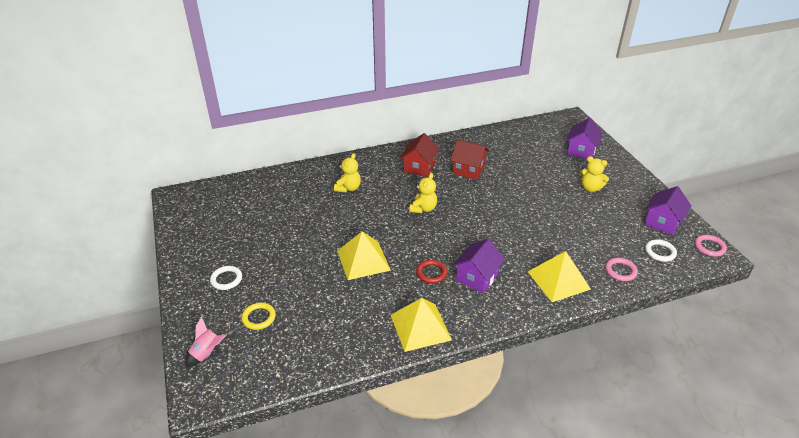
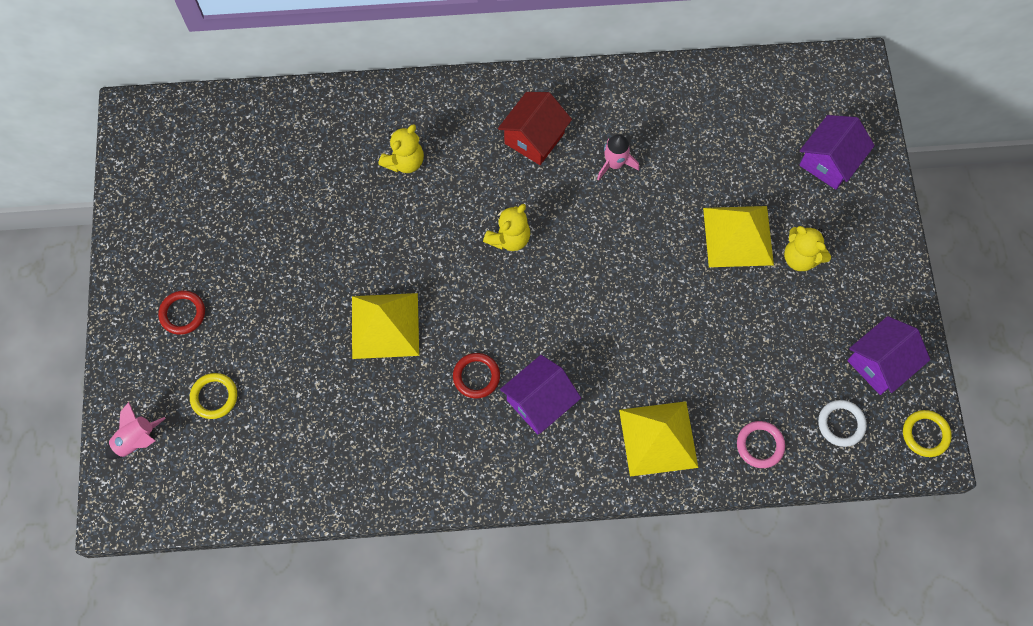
camera: 15 degrees right, 30 degrees up
white ring [210,266,242,290] -> red ring [158,291,205,335]
yellow pyramid [391,298,452,352] -> yellow pyramid moved to [703,206,774,267]
red house [450,139,489,180] -> pink rocket [597,134,639,181]
pink ring [695,235,727,257] -> yellow ring [903,410,952,457]

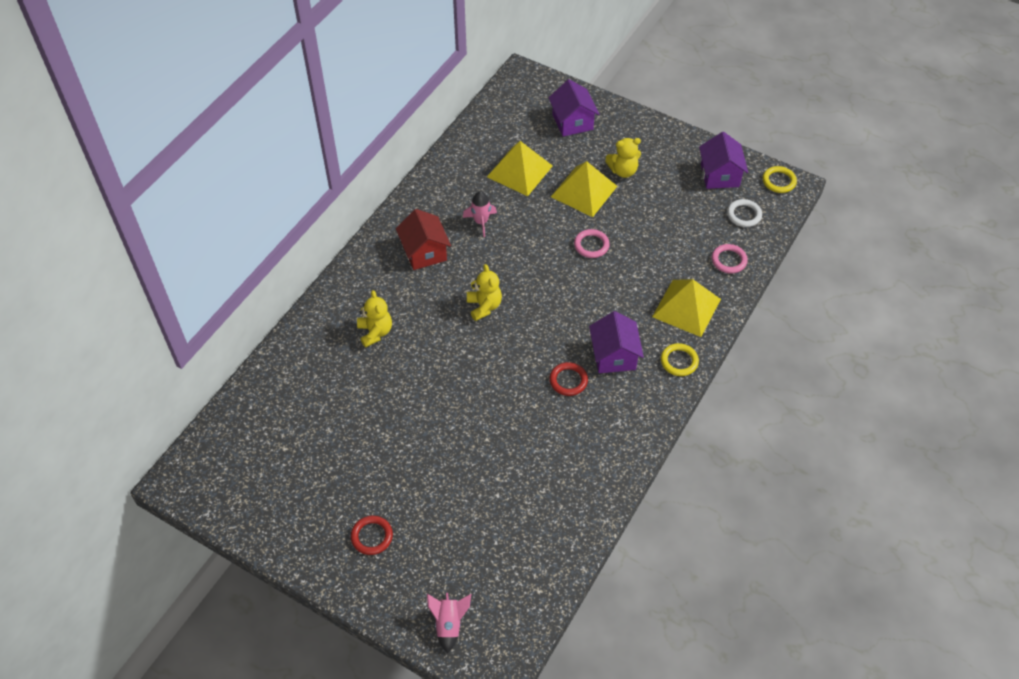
camera: 55 degrees left, 15 degrees down
yellow ring [190,373,237,419] -> yellow ring moved to [661,343,699,376]
yellow pyramid [352,293,419,359] -> yellow pyramid moved to [487,141,553,196]
none -> pink ring [574,229,610,258]

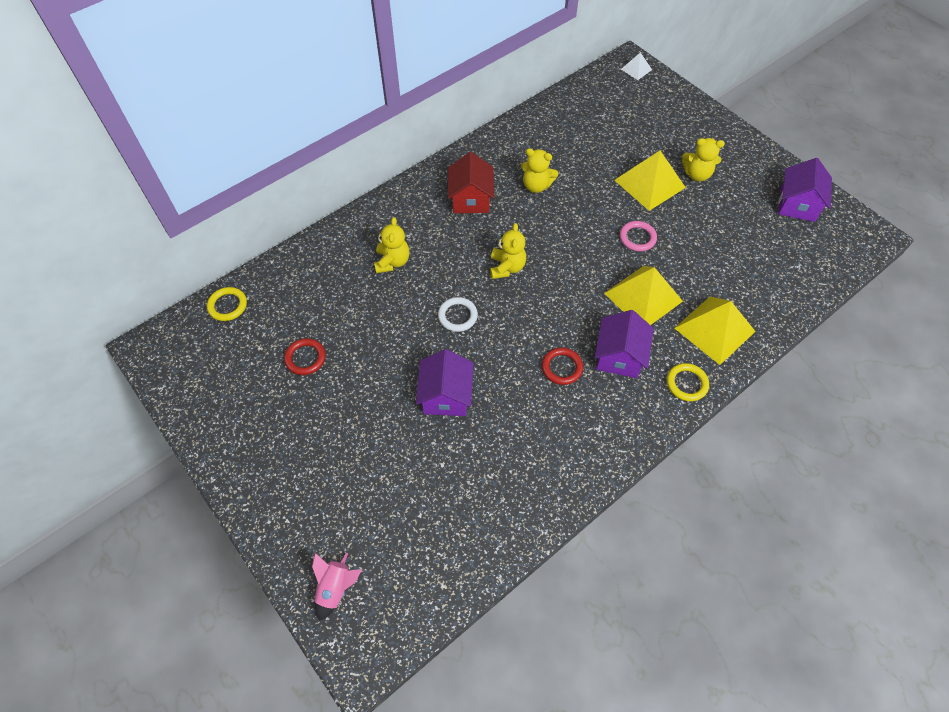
camera: 20 degrees right, 5 degrees up
red ring [350,516,393,555] -> red ring moved to [284,338,326,375]
pink rocket [463,191,497,237] -> yellow teddy bear [521,148,558,193]
yellow pyramid [487,141,553,196] -> yellow pyramid moved to [604,266,683,325]
purple house [549,79,599,137] -> purple house moved to [416,349,474,416]
pink ring [712,244,748,273] -> none
white ring [727,199,762,227] -> white ring moved to [438,297,478,332]
yellow ring [763,166,797,193] -> yellow ring moved to [207,287,247,321]
none -> white pyramid [621,52,652,80]

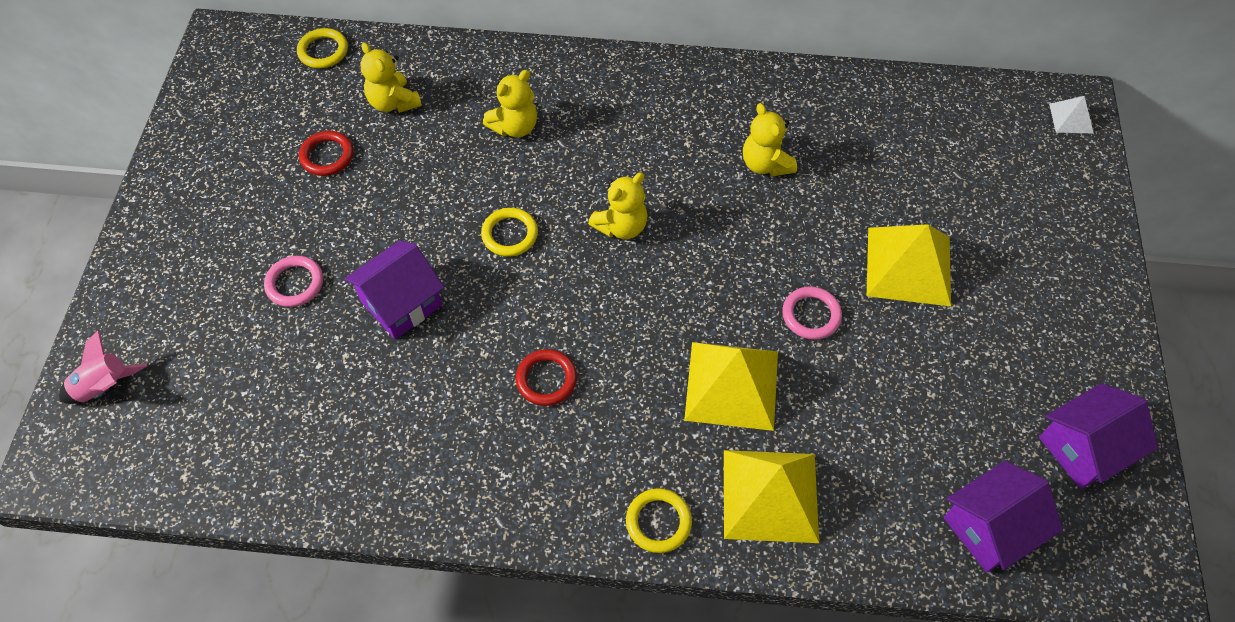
camera: 45 degrees right, 0 degrees up
white ring [438,297,478,332] -> yellow ring [481,208,538,257]
red house [448,152,494,213] -> none
purple house [595,310,654,378] -> purple house moved to [944,461,1063,572]
yellow teddy bear [682,138,725,182] -> yellow teddy bear moved to [360,42,422,113]
none -> pink ring [264,256,323,307]

